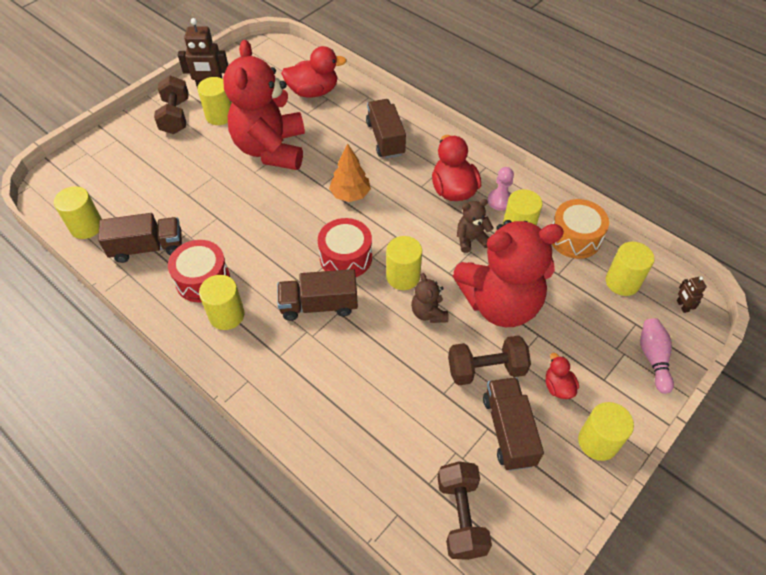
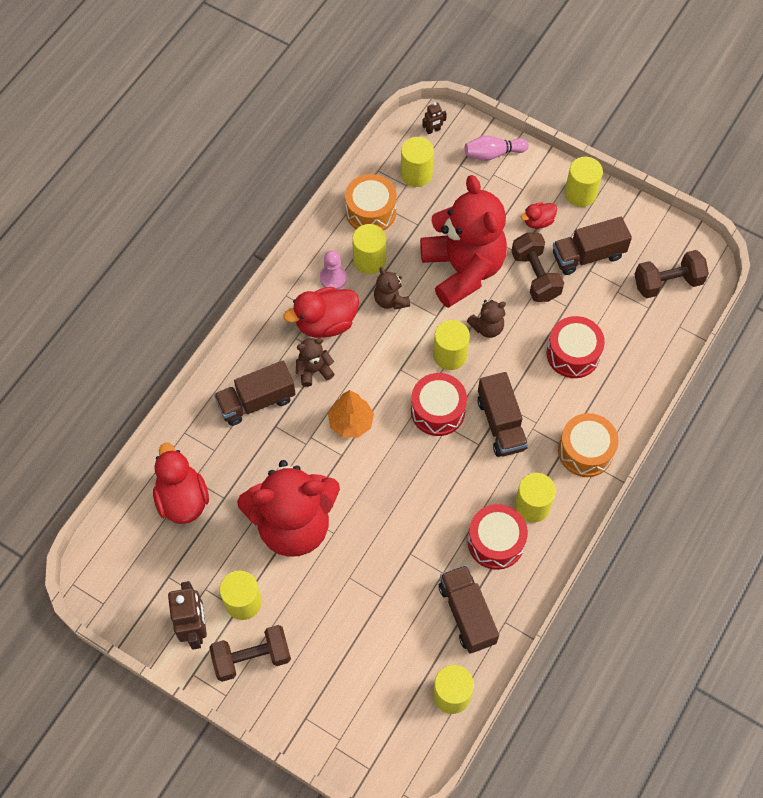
camera: 100 degrees left, 10 degrees up
none -> brown teddy bear [296,338,335,387]
none -> red drum [547,316,605,378]
none -> orange drum [558,413,618,477]

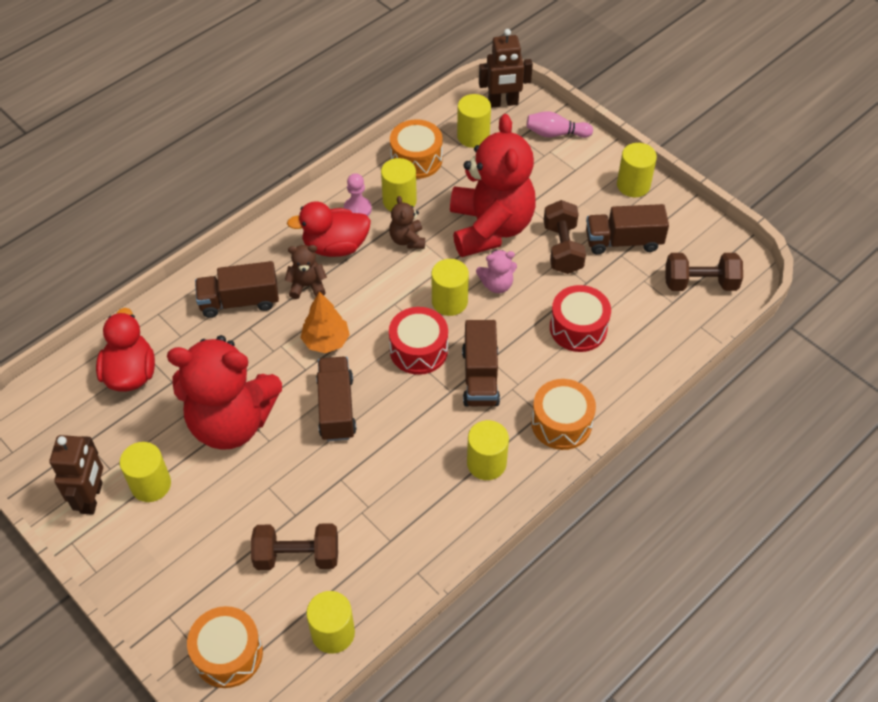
camera: 15 degrees right, 10 degrees down
brown dumbbell [209,625,291,682] -> brown dumbbell moved to [251,523,338,570]
brown robot [422,102,447,134] -> brown robot [479,29,533,108], size x2.05
brown truck [439,565,499,654] -> brown truck moved to [316,357,357,441]
brown teddy bear [467,300,506,338] -> pink teddy bear [476,250,517,293]
red drum [468,504,528,570] -> none
red duck [521,202,557,229] -> none
none -> orange drum [187,606,263,688]

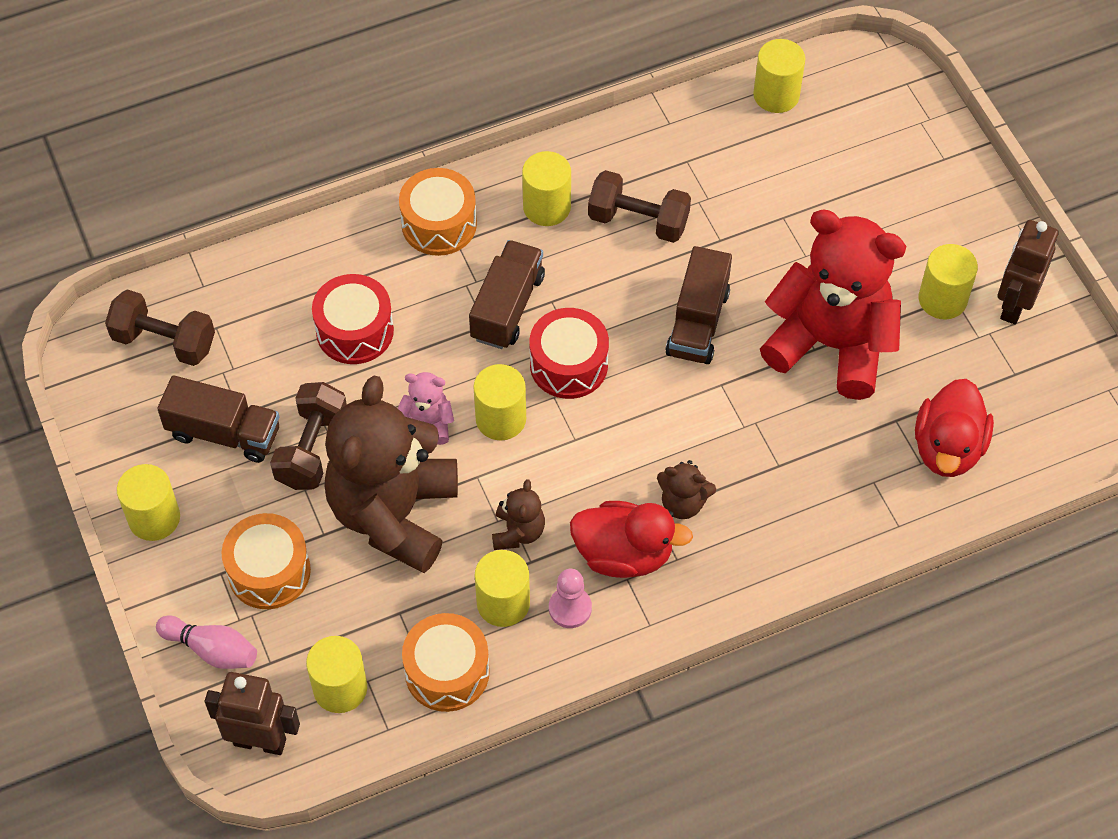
camera: 160 degrees left, 5 degrees up
orange drum [187,606,263,688] -> orange drum moved to [221,513,311,609]
brown truck [195,261,279,318] -> none
brown dumbbell [251,523,338,570] -> brown dumbbell moved to [588,170,691,243]
orange tree [301,291,350,353] -> none
red teddy bear [450,114,536,257] -> brown teddy bear [325,375,458,573]

